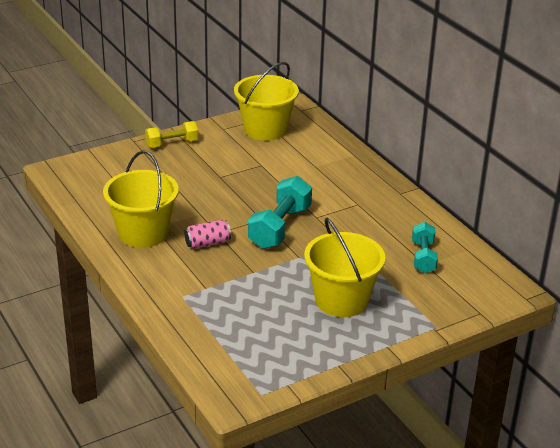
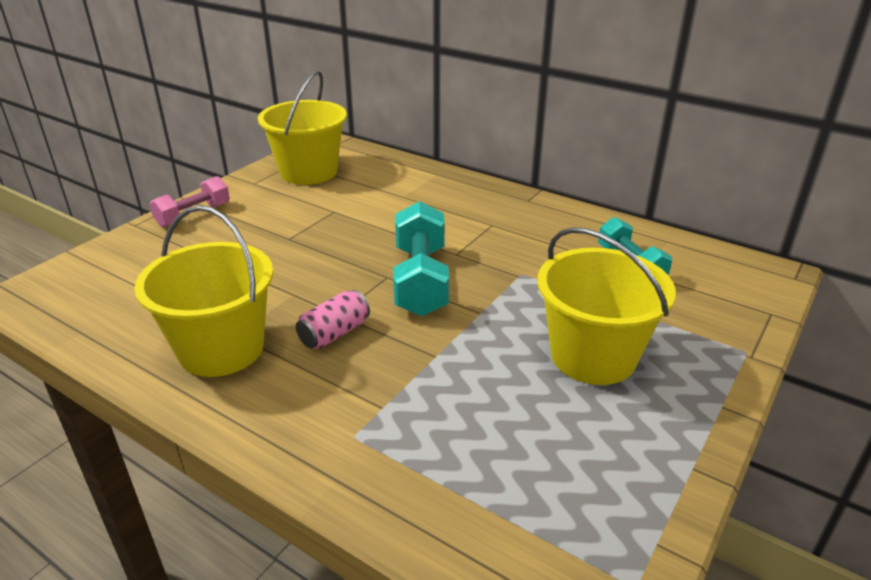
camera: 25 degrees left, 0 degrees up
yellow dumbbell [145,121,198,148] -> pink dumbbell [150,176,230,227]

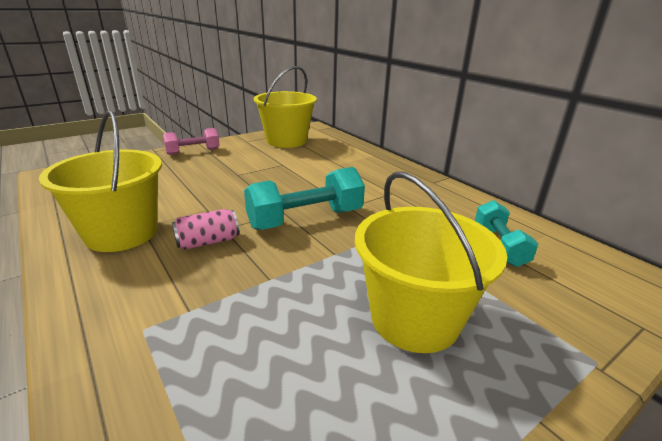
camera: 20 degrees right, 5 degrees down
turquoise dumbbell [393,201,449,316] -> turquoise dumbbell turned 45 degrees clockwise [244,167,365,230]

